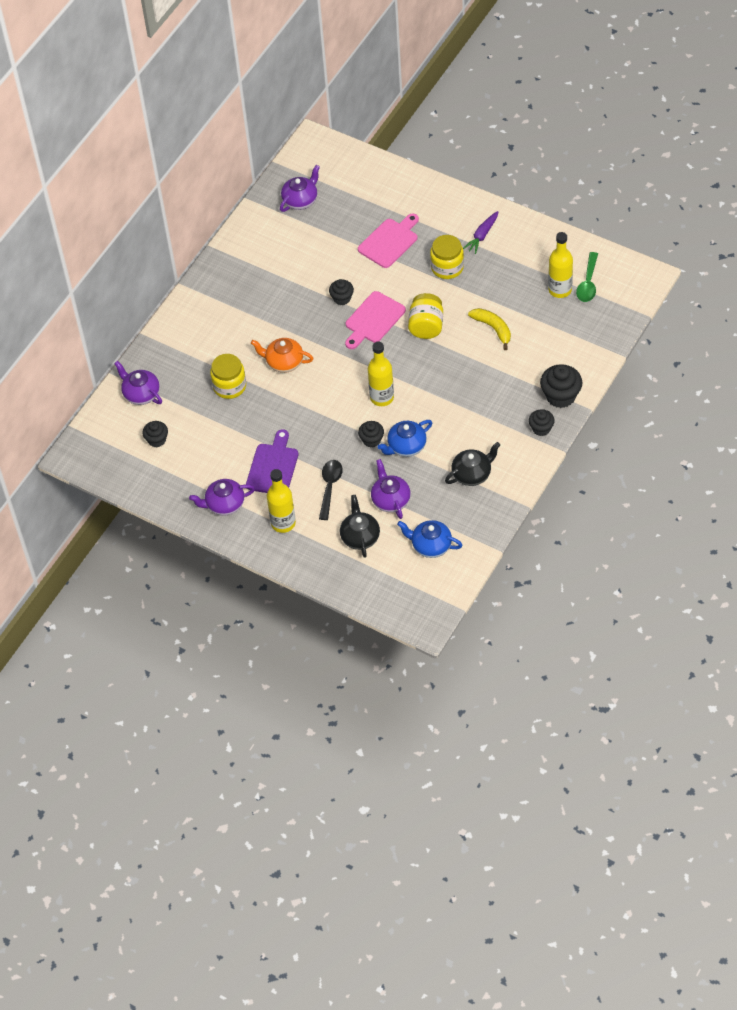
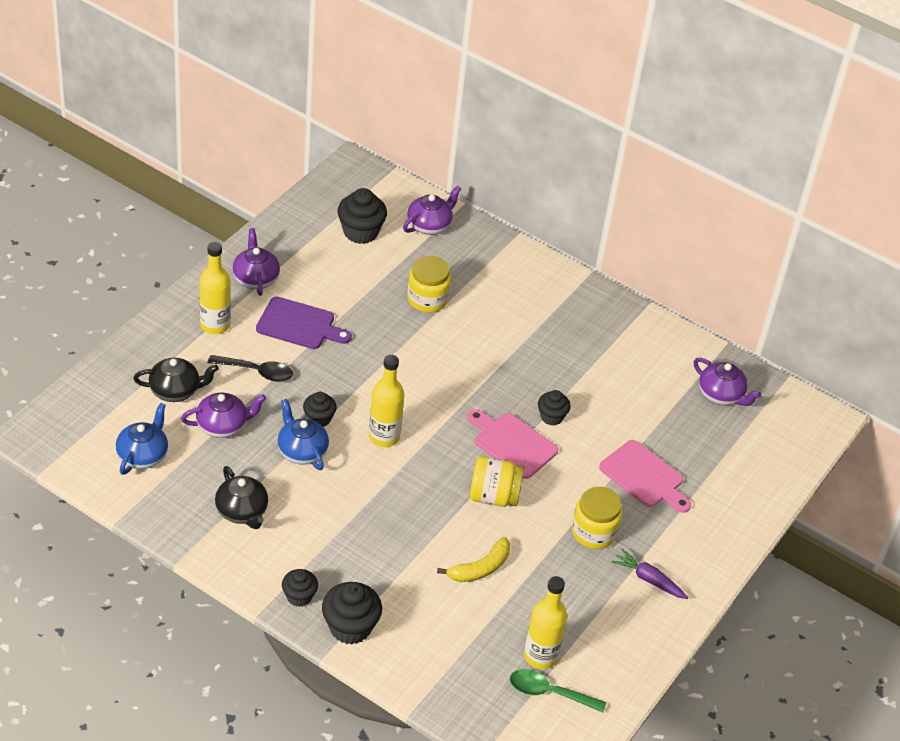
camera: 85 degrees right, 10 degrees down
black cupcake [142,421,168,447] -> black cupcake [337,188,387,244], size x1.63
orange teapot [251,338,314,373] -> none

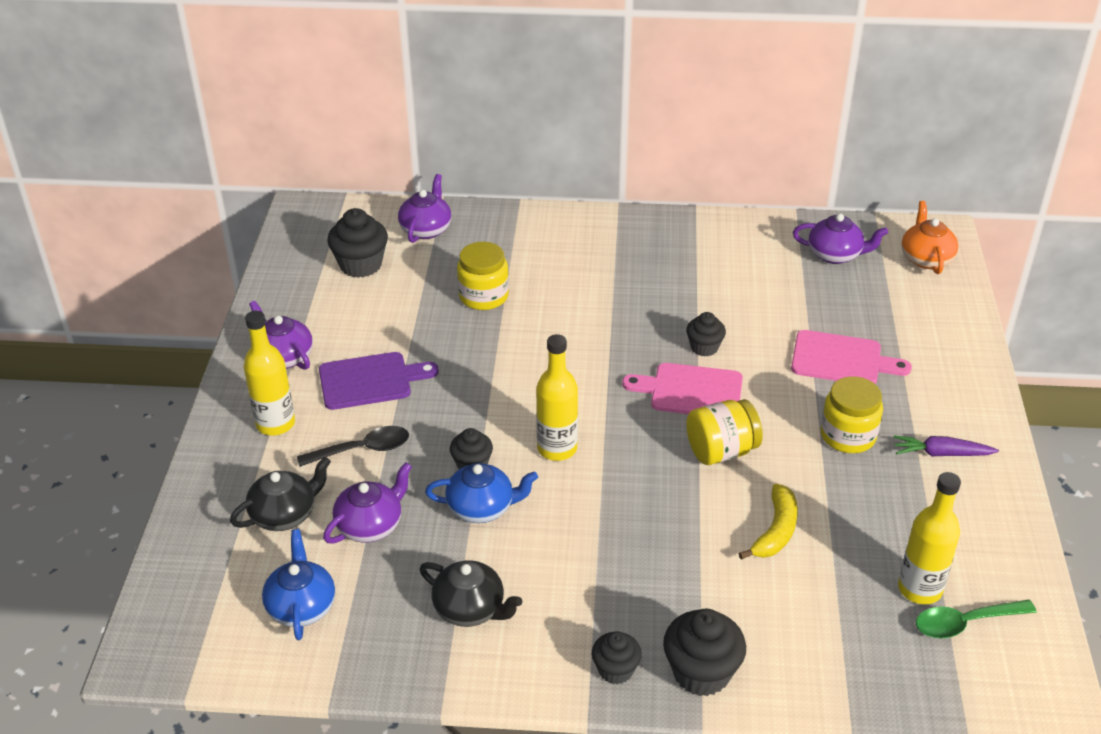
camera: 25 degrees left, 5 degrees down
blue teapot [277,399,329,470] -> blue teapot turned 150 degrees clockwise [425,463,538,523]
none -> orange teapot [901,201,958,274]

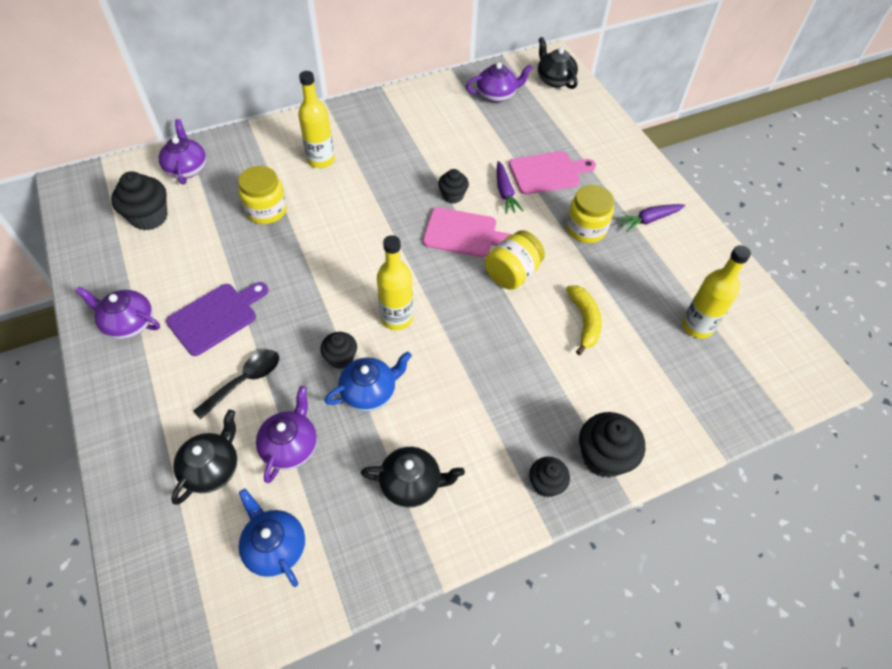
camera: 30 degrees left, 15 degrees up
yellow bottle [244,310,295,436] -> yellow bottle moved to [298,71,335,168]
pink cutting board [622,363,743,414] -> pink cutting board turned 150 degrees counterclockwise [423,207,512,257]
orange teapot [901,201,958,274] -> black teapot [538,37,578,89]
green spoon [916,600,1037,638] -> none
none -> purple carrot [497,161,523,214]

